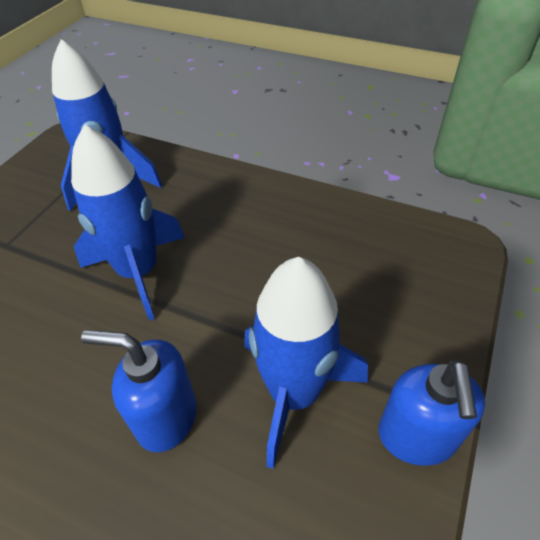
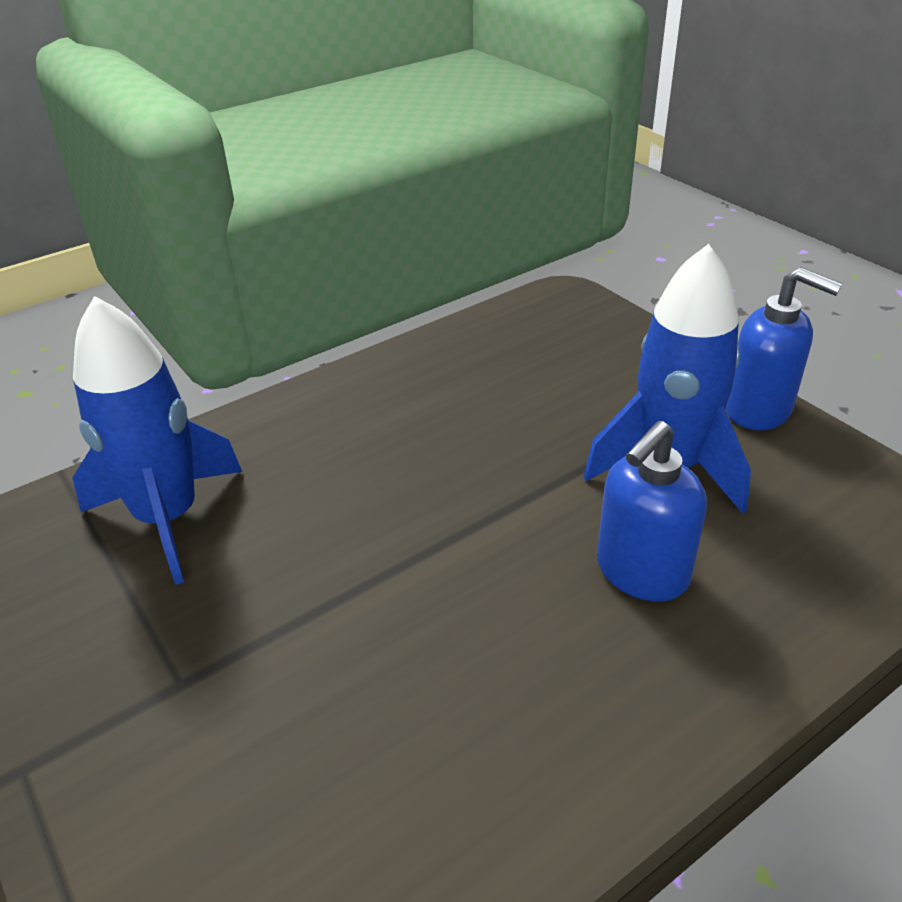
camera: 60 degrees left, 10 degrees down
blue rocket [71,124,185,320] -> none

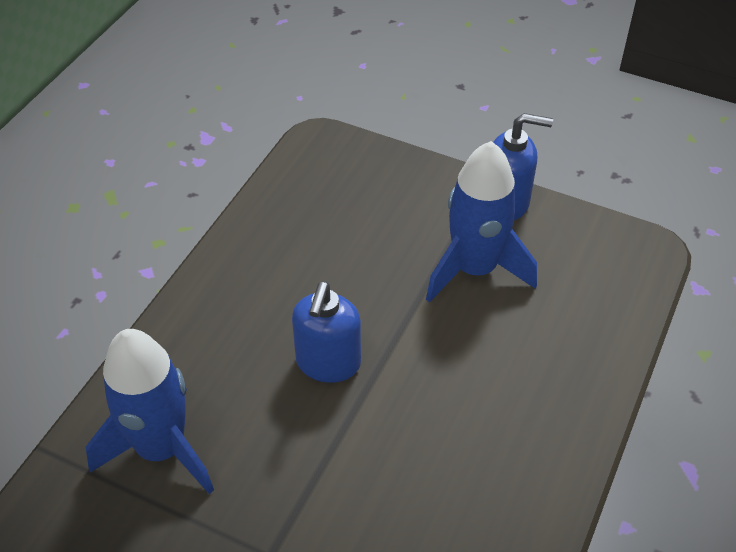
camera: 30 degrees left, 10 degrees up
blue soap dispenser [597,421,707,602] -> blue soap dispenser moved to [292,281,361,383]

